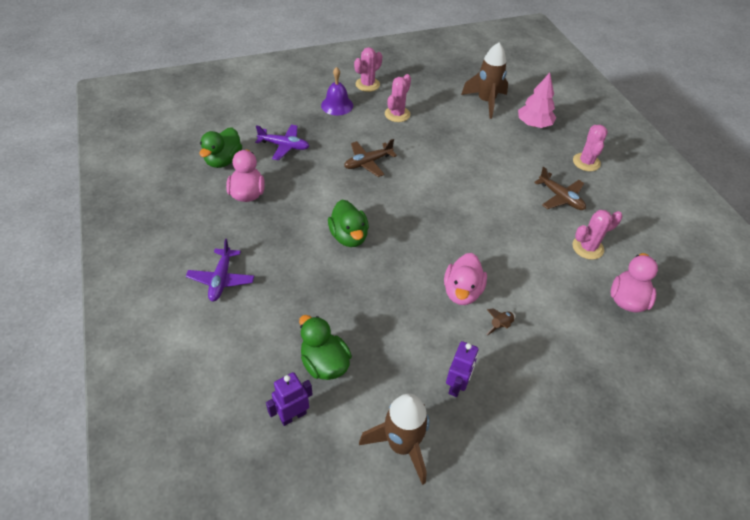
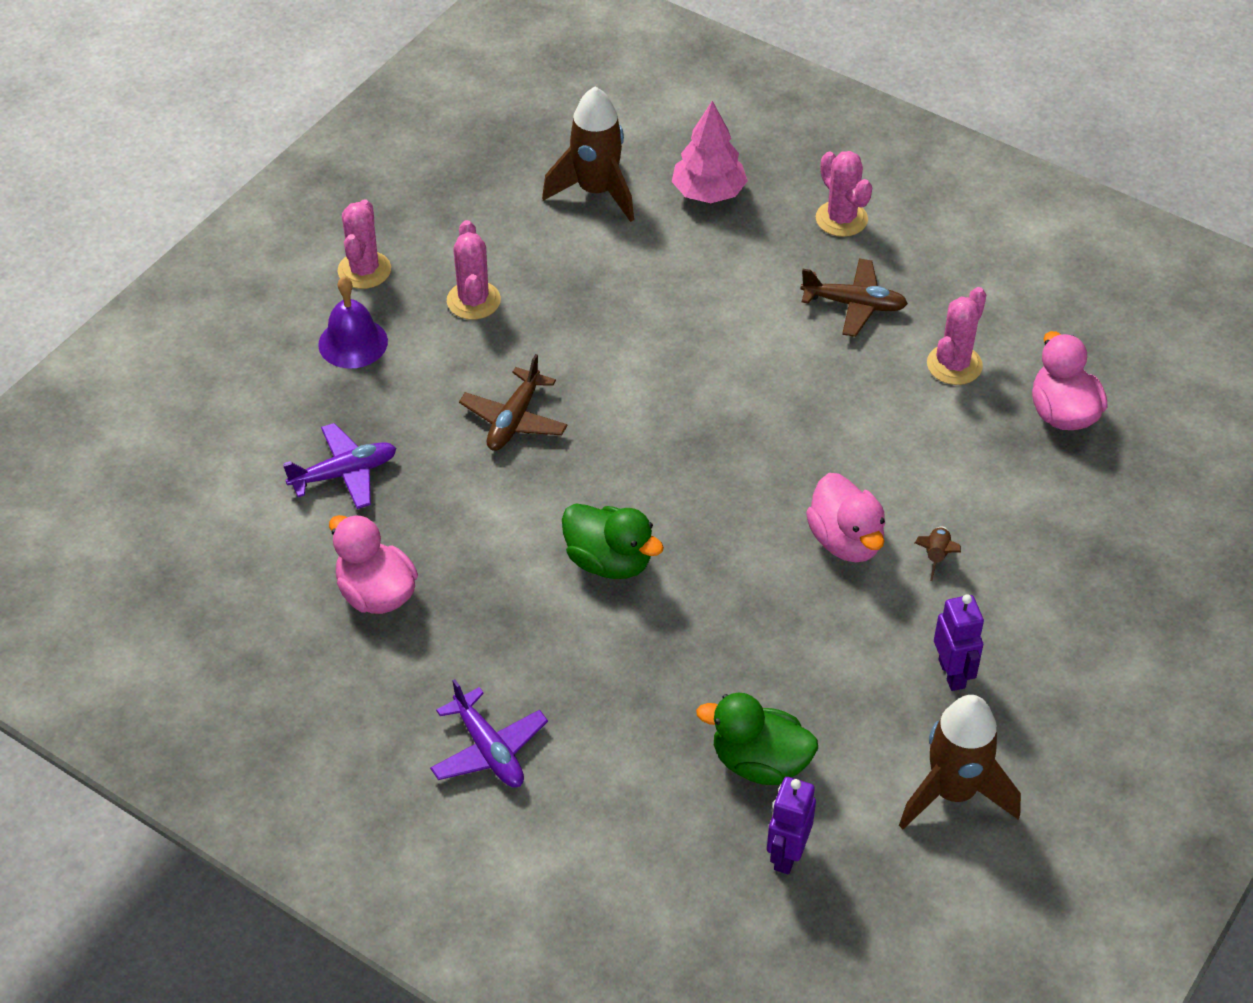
camera: 35 degrees left, 0 degrees up
green duck [199,127,242,168] -> none

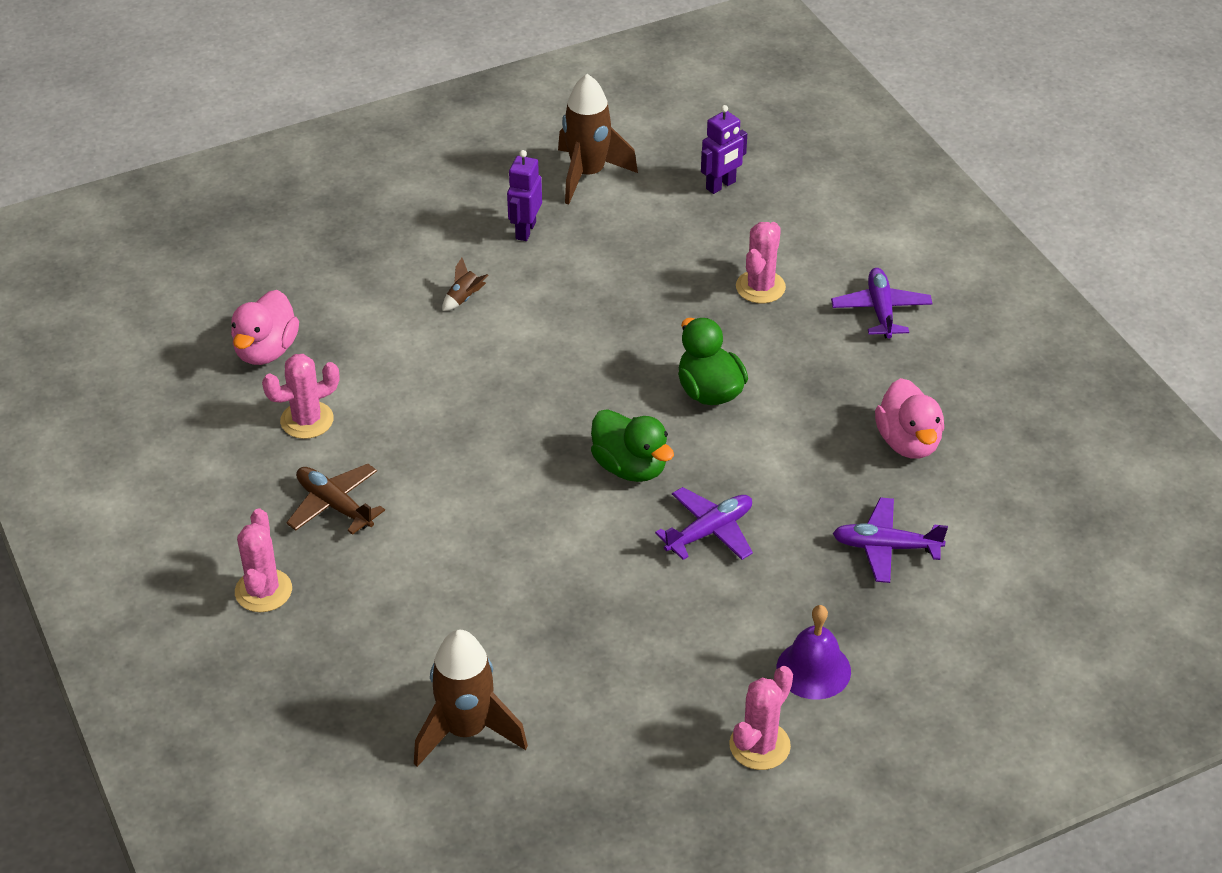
camera: 150 degrees left, 5 degrees down
pink cactus [447,220,501,320] -> pink cactus moved to [736,222,786,303]
brown plane [459,354,568,451] -> purple plane [655,487,753,560]
pink tree [672,101,748,203] -> none
green duck [696,693,818,785] -> green duck moved to [591,409,674,482]
pink duck [806,473,885,562] -> none

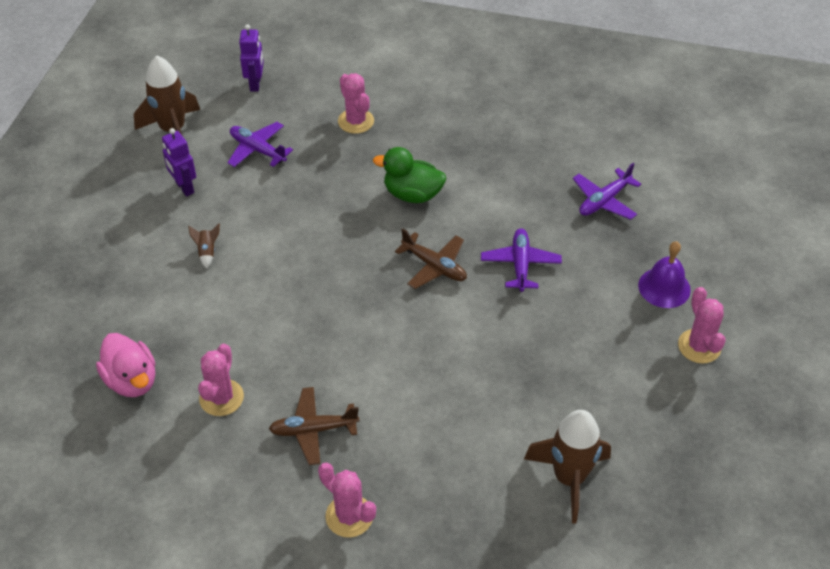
camera: 50 degrees left, 5 degrees up
green duck [591,409,674,482] -> brown plane [395,228,467,289]
purple plane [831,268,932,339] -> purple plane moved to [227,122,293,167]
pink duck [875,378,944,459] -> none

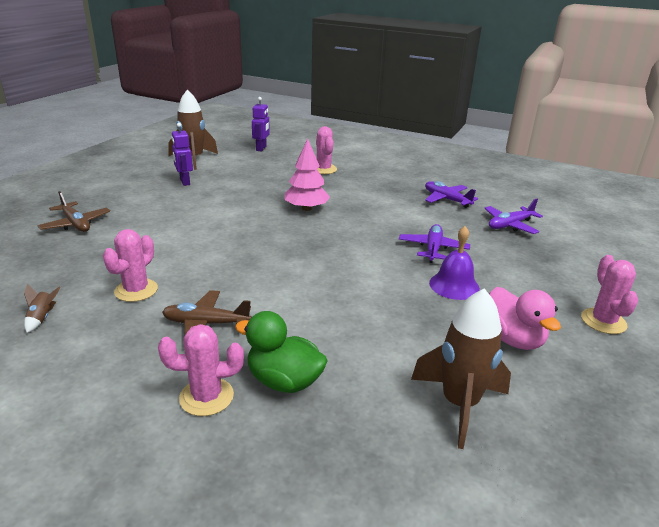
camera: 10 degrees right, 20 degrees down
pink duck [96,333,155,397] -> pink duck moved to [489,287,561,350]
brown rocket [188,224,220,269] -> brown rocket moved to [24,284,61,333]
purple plane [227,122,293,167] -> purple plane moved to [425,181,478,208]
pink cactus [318,463,376,538] -> pink cactus turned 60 degrees counterclockwise [158,324,244,416]
green duck [373,147,446,203] -> green duck moved to [235,311,328,393]
brown plane [395,228,467,289] -> brown plane moved to [37,191,110,232]
purple bell [638,241,691,308] -> purple bell moved to [429,226,480,300]
none -> pink tree [284,139,330,211]

